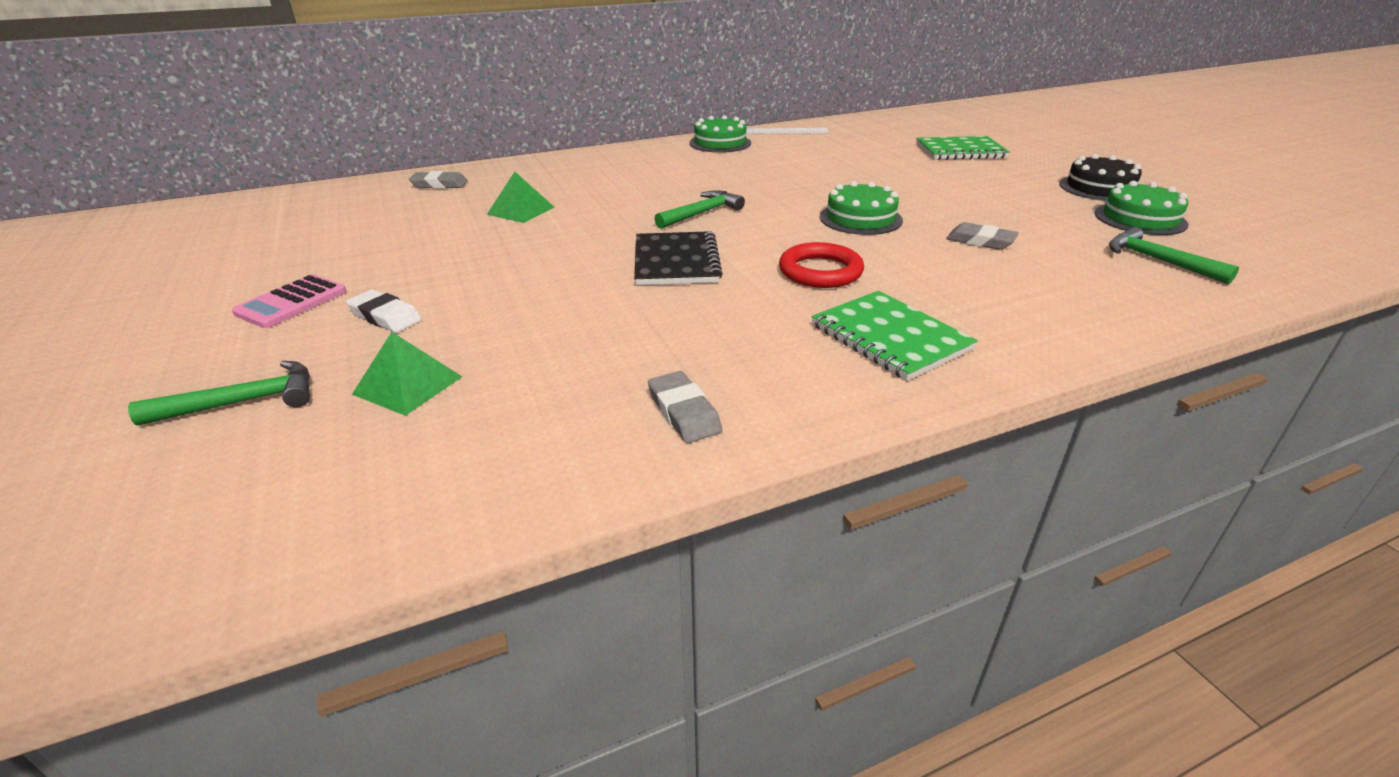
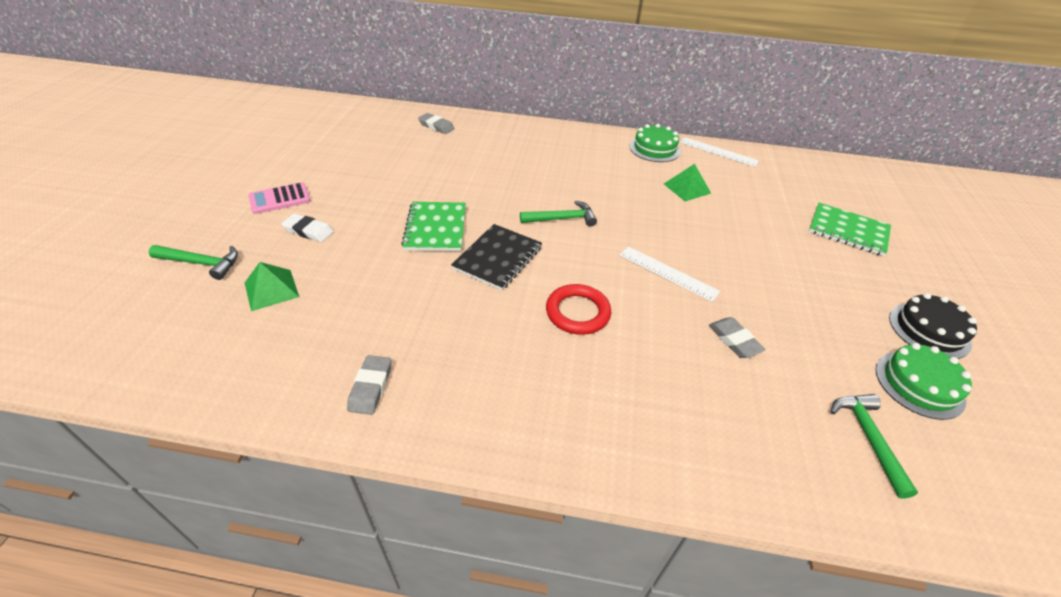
camera: 30 degrees right, 10 degrees up
white eraser [346,289,422,332] -> white eraser turned 45 degrees counterclockwise [281,213,334,242]
green pyramid [487,172,554,223] -> green pyramid moved to [664,164,711,201]
green notebook [811,291,978,381] -> green notebook moved to [401,202,466,251]
green cake [819,181,903,235] -> white ruler [619,246,720,302]

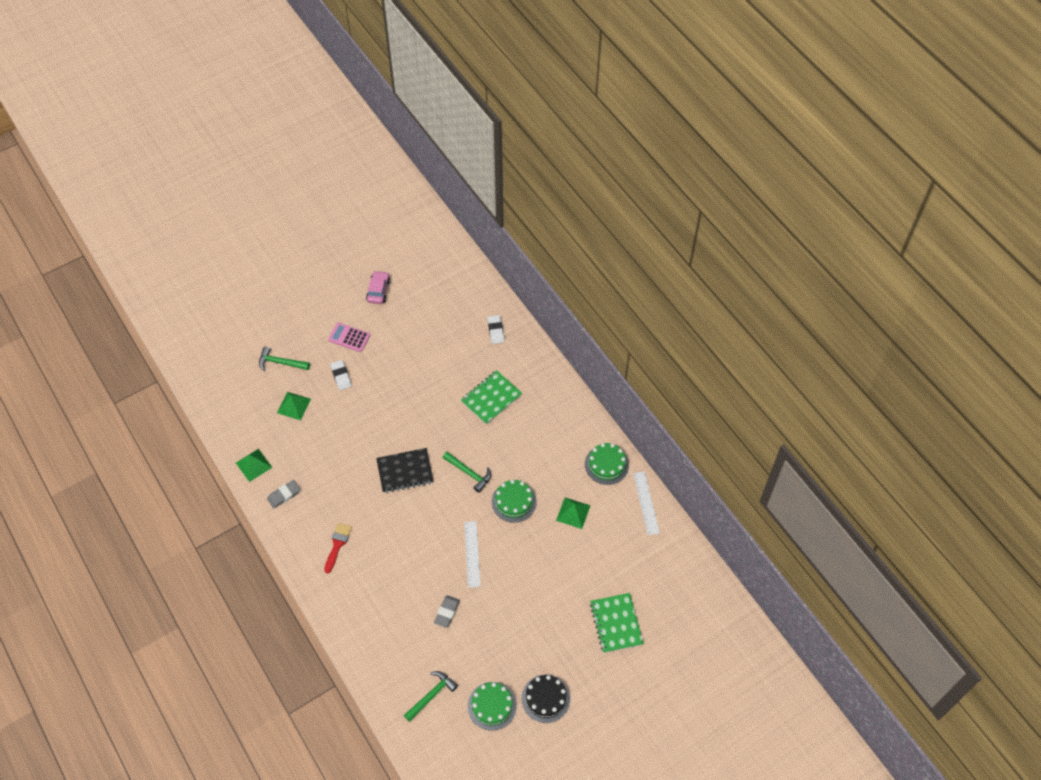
camera: 50 degrees right, 15 degrees up
green hammer [149,245,238,280] -> green hammer turned 135 degrees clockwise [259,346,310,371]
green notebook [401,202,466,251] -> green notebook moved to [461,370,522,425]
grey eraser [418,113,455,134] -> white eraser [487,315,505,344]
red ring [546,284,611,335] -> none
none -> green pyramid [236,449,273,482]
none -> red brush [324,523,352,574]
none -> pink car [366,271,390,304]
none -> green cake [492,480,537,523]

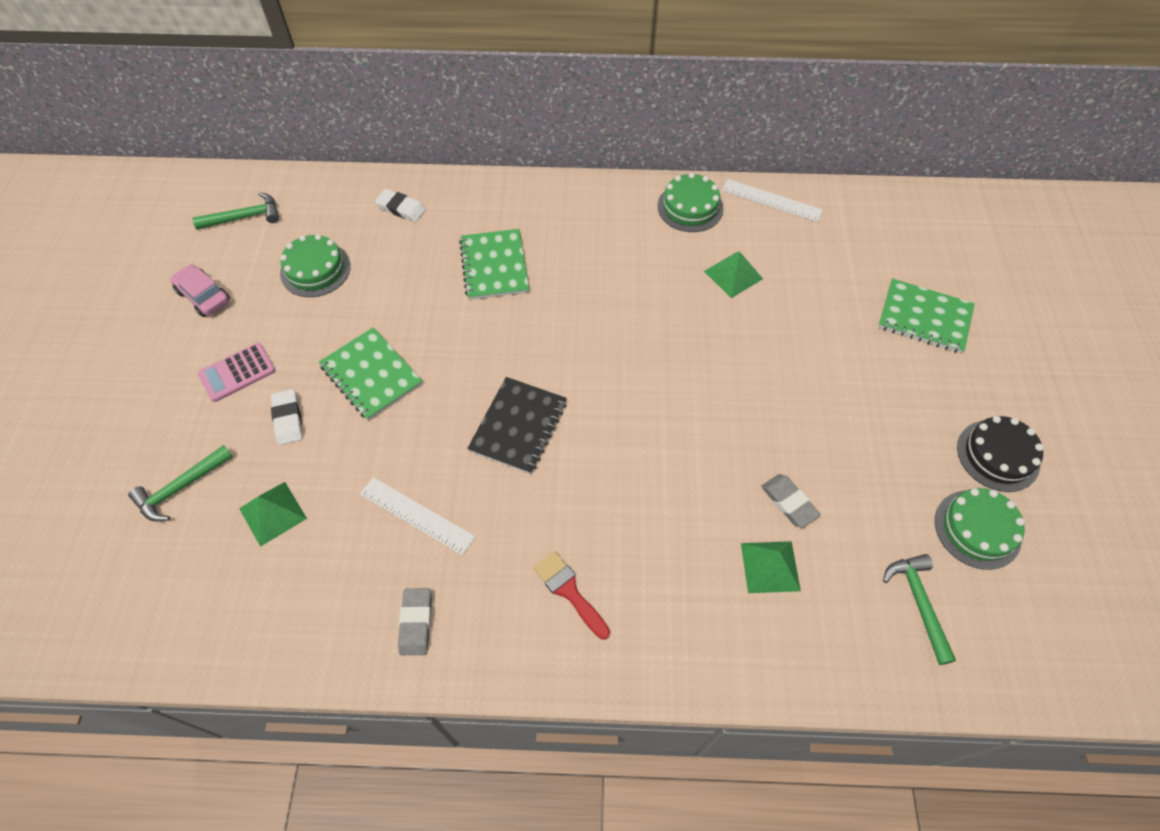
camera: 55 degrees left, 0 degrees up
green pyramid [236,449,273,482] -> green pyramid moved to [741,541,801,593]
white eraser [330,360,352,390] -> white eraser turned 60 degrees clockwise [271,389,303,445]
green hammer [443,452,491,493] -> green hammer moved to [192,192,279,230]
white ruler [464,521,481,588] -> white ruler moved to [360,477,476,555]
green cake [492,480,537,523] -> green cake moved to [280,234,351,297]
none -> green notebook [319,327,422,421]

